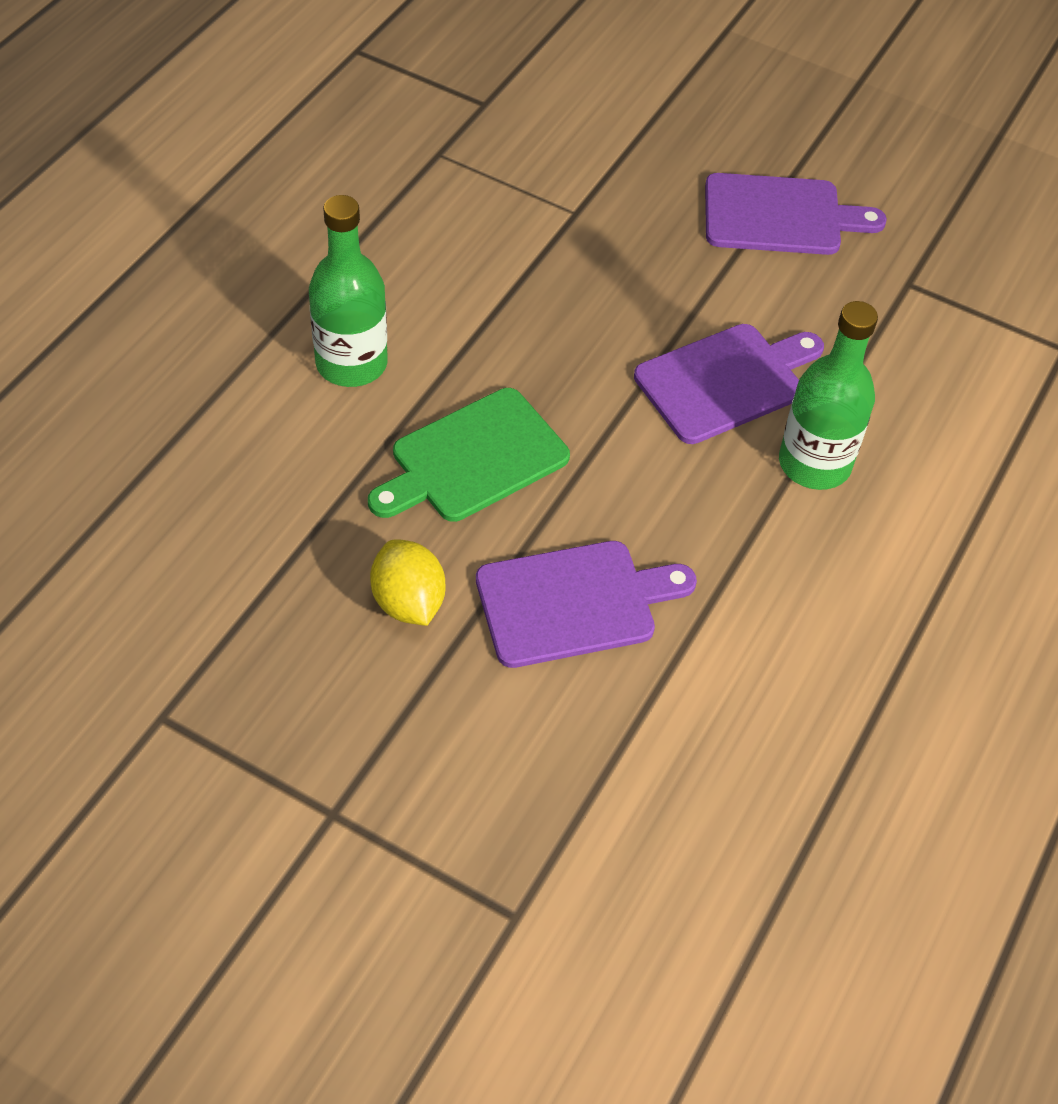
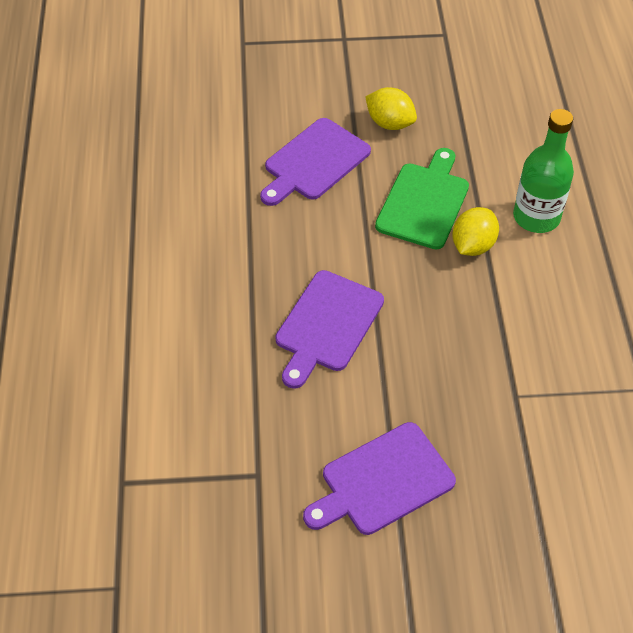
camera: 150 degrees right, 0 degrees up
green bottle [779,301,878,490] -> none
none -> yellow lemon [452,207,499,256]

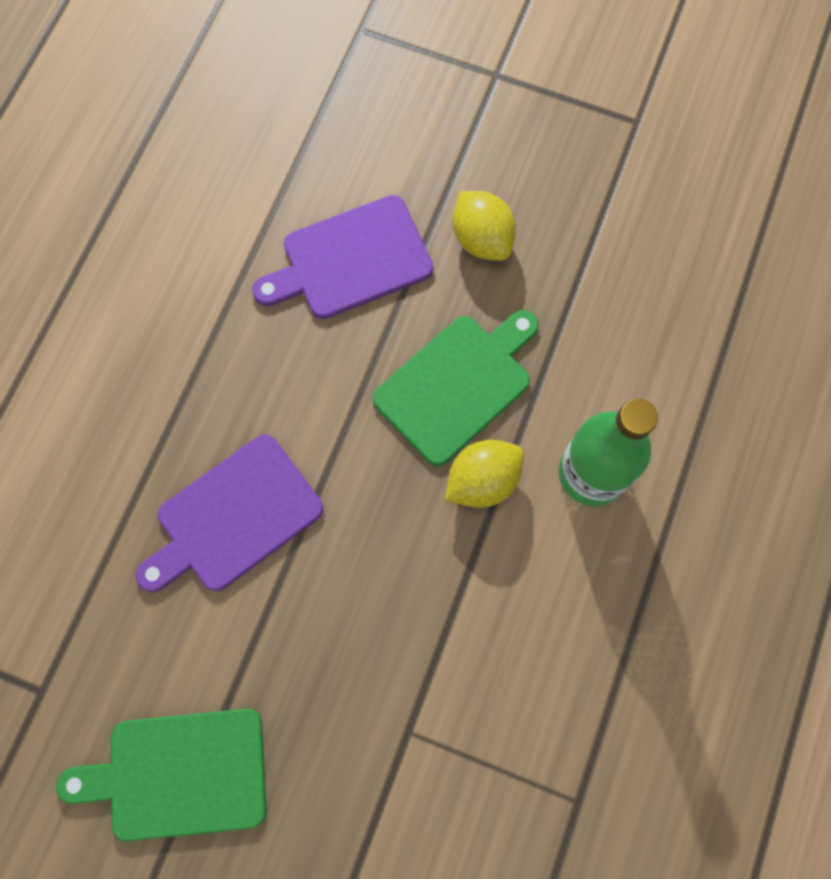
camera: 25 degrees right, 20 degrees up
purple cutting board [303,422,456,535] -> green cutting board [56,709,266,842]

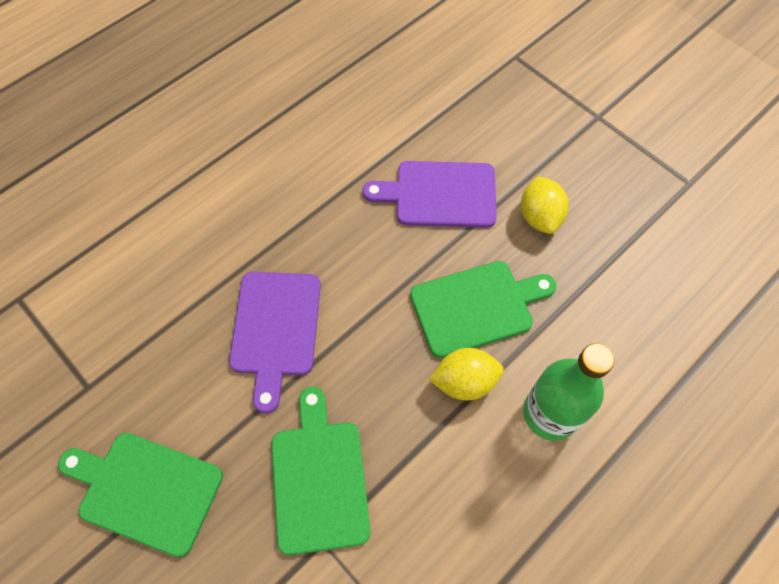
camera: 25 degrees right, 10 degrees down
purple cutting board [136,434,324,592] -> purple cutting board turned 75 degrees counterclockwise [229,272,321,413]
none -> green cutting board [271,387,371,555]

